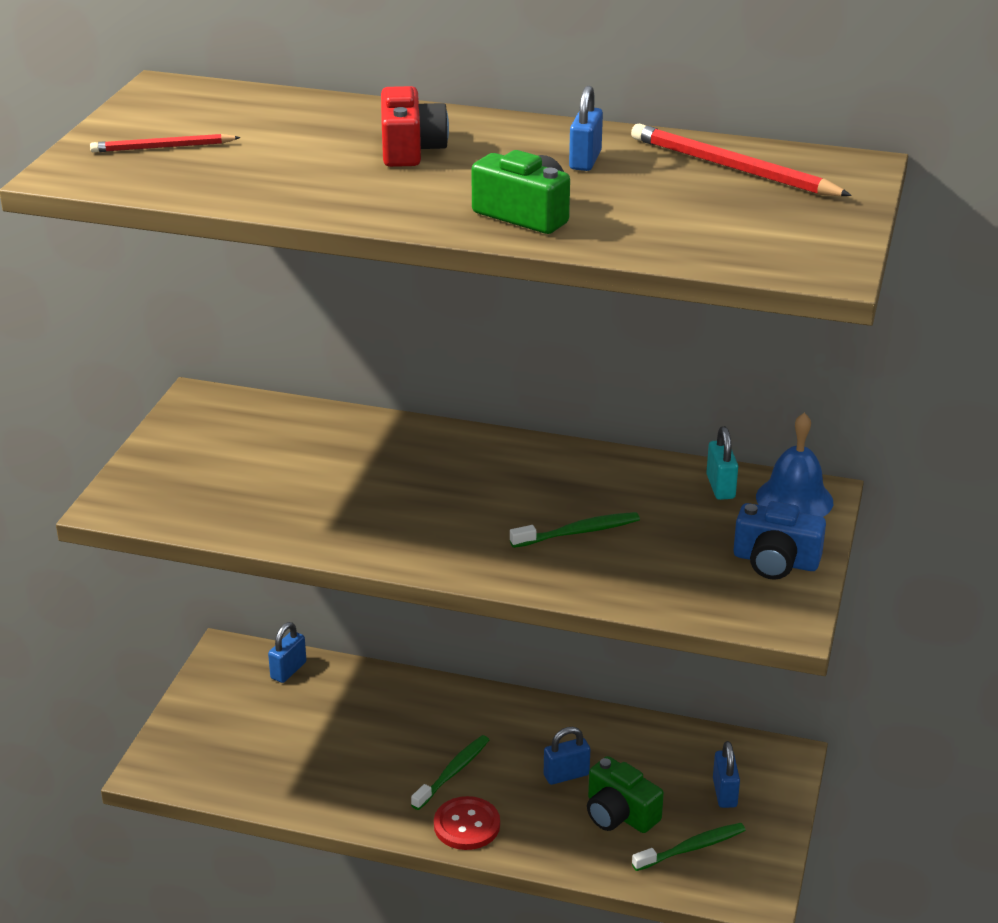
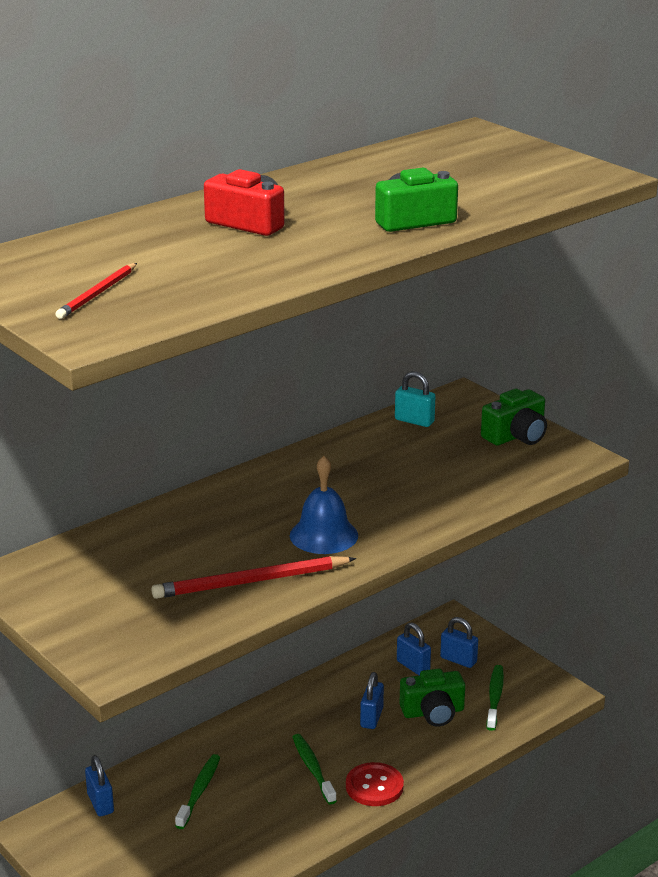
camera: 55 degrees left, 5 degrees down
green toothbrush [510,512,640,548] -> green toothbrush moved to [175,754,220,829]
blue padlock [569,86,603,171] -> blue padlock moved to [397,622,431,675]
red pencil [631,124,852,196] -> red pencil moved to [152,556,356,599]
blue camera [733,501,826,580] -> green camera [481,389,547,445]
blue bell [756,413,833,517] -> blue bell moved to [290,456,358,554]

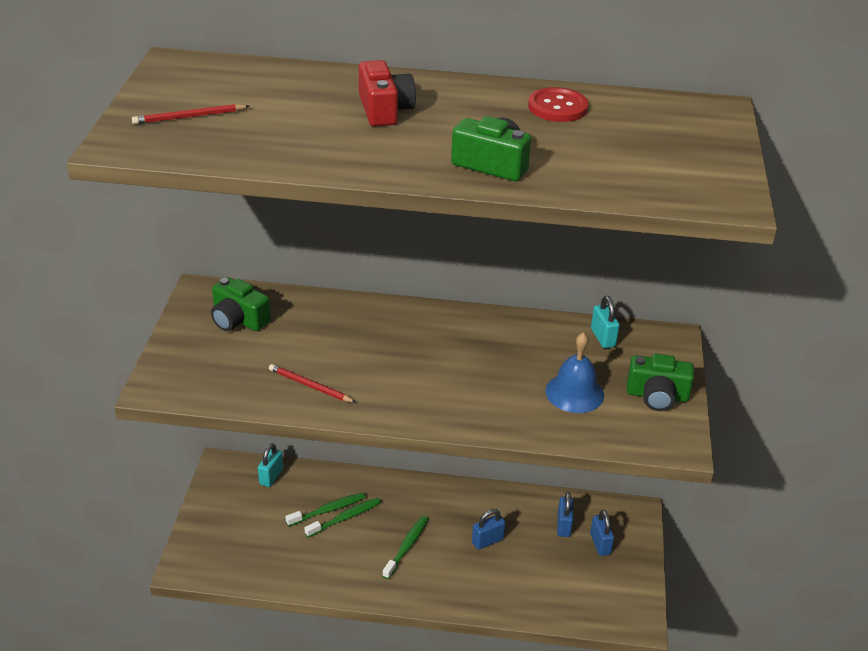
camera: 45 degrees right, 10 degrees up
blue padlock [85,755,114,816] -> turquoise padlock [258,443,283,487]
red pencil [152,556,356,599] -> red pencil [269,364,356,403], size x0.60
blue bell [290,456,358,554] -> blue bell moved to [545,332,604,413]
red button [346,762,404,806] -> red button moved to [528,87,589,122]
green camera [399,668,465,727] -> green camera moved to [211,277,271,331]
green toothbrush [486,665,504,731] -> green toothbrush moved to [304,498,381,537]

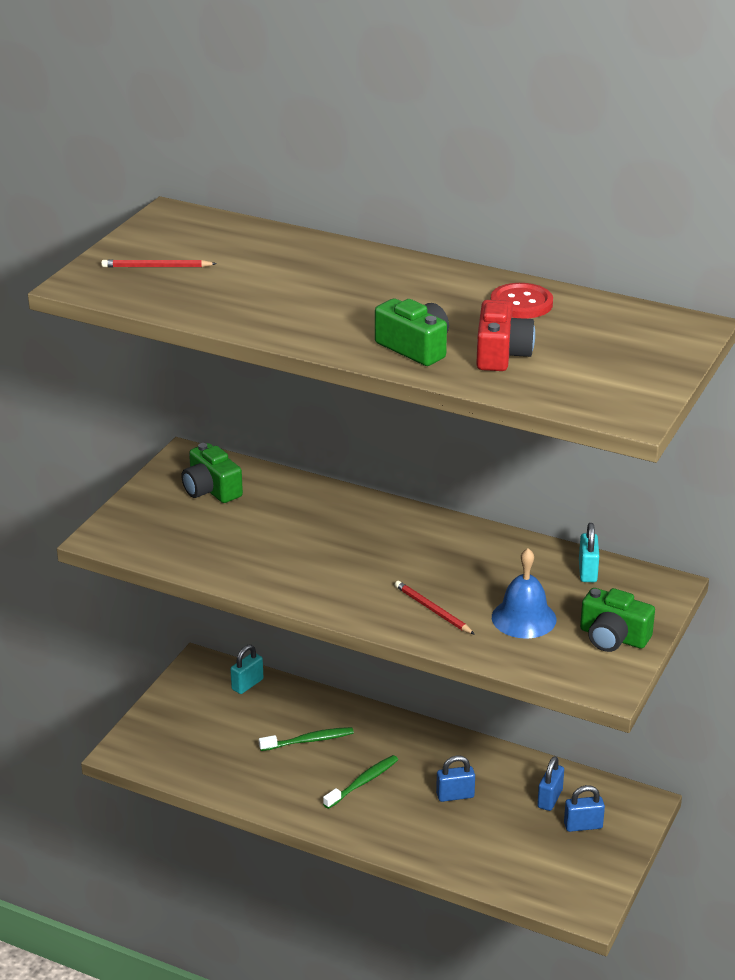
camera: 20 degrees right, 5 degrees down
red pencil [269,364,356,403] -> red pencil moved to [395,581,475,635]
green toothbrush [286,493,366,526] -> none
red camera [359,60,416,127] -> red camera moved to [476,300,535,371]
blue padlock [590,510,614,556] -> blue padlock turned 75 degrees clockwise [564,785,605,832]

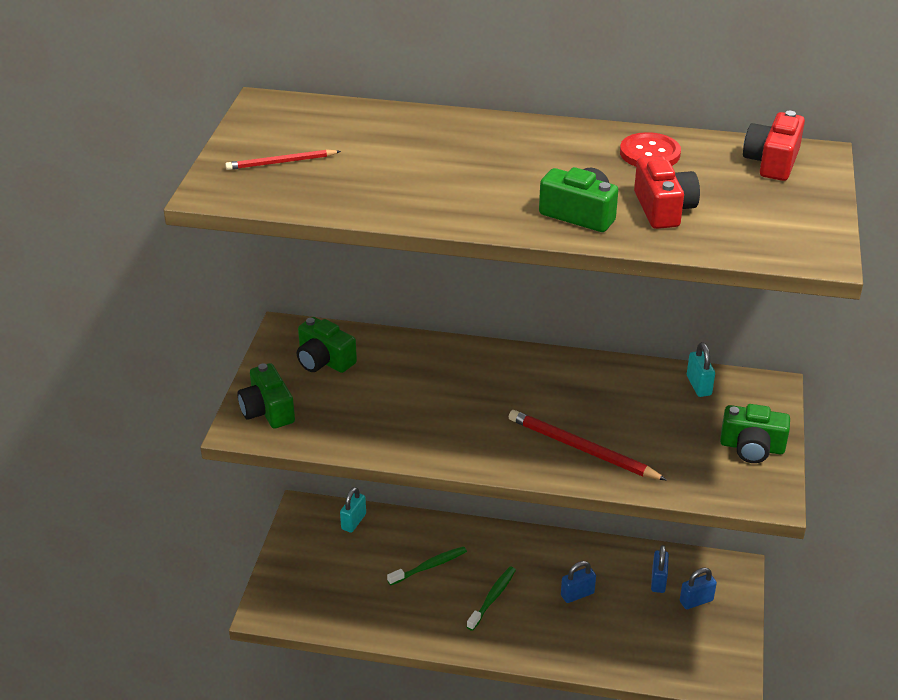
camera: 15 degrees left, 5 degrees up
red pencil [395,581,475,635] -> red pencil [509,410,667,480], size x1.66
blue bell [492,548,556,639] -> none
none -> green camera [237,363,295,428]
none -> red camera [743,111,805,181]

